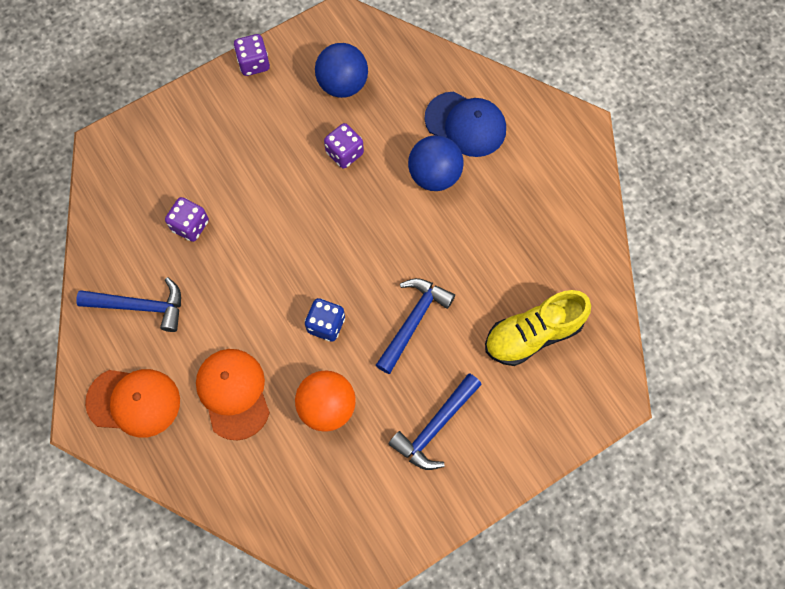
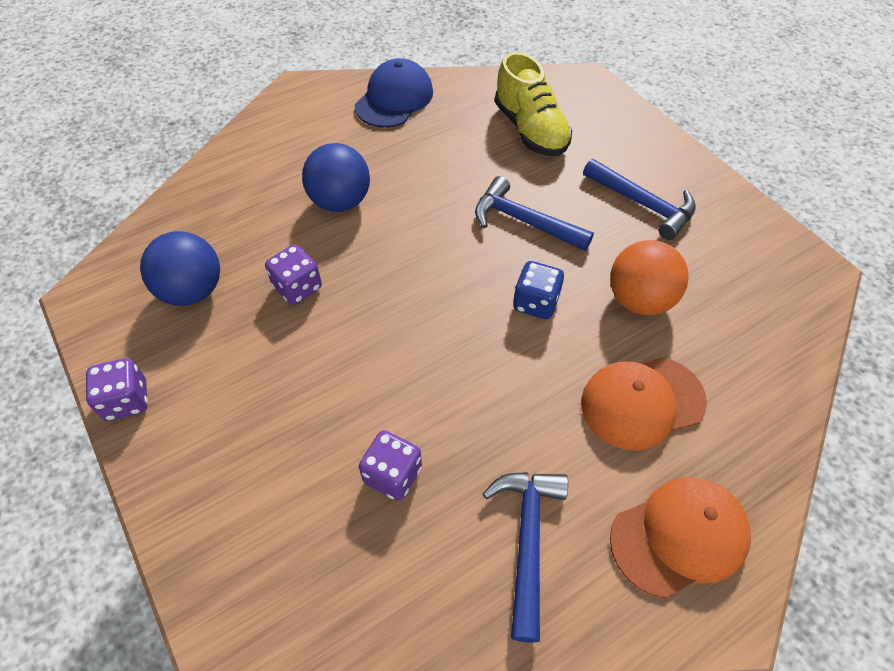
camera: 90 degrees left, 15 degrees down
orange cap [85,369,180,438] -> orange cap turned 60 degrees clockwise [610,477,751,598]
blue cap [424,91,506,157] -> blue cap moved to [355,58,433,128]

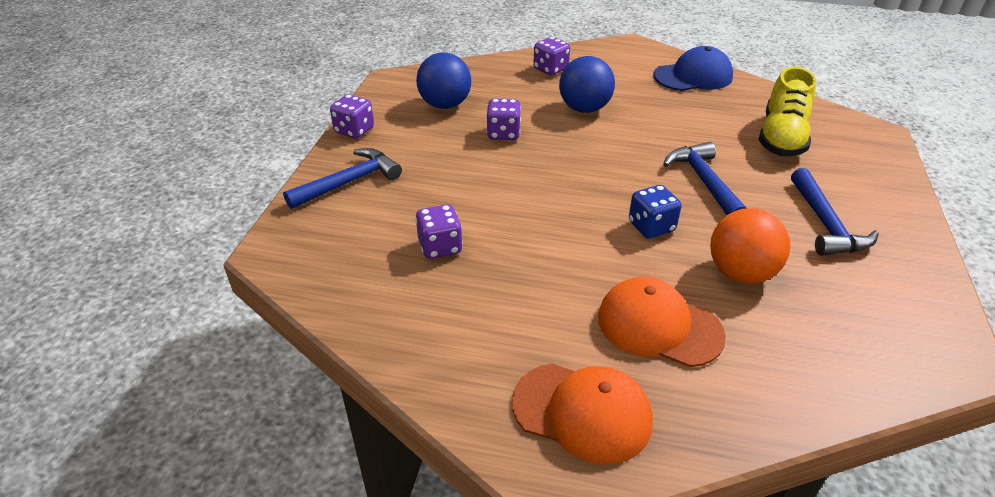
camera: 45 degrees right, 15 degrees down
blue hammer [483,472,568,643] -> blue hammer moved to [283,148,402,209]
none -> purple dice [533,37,570,75]

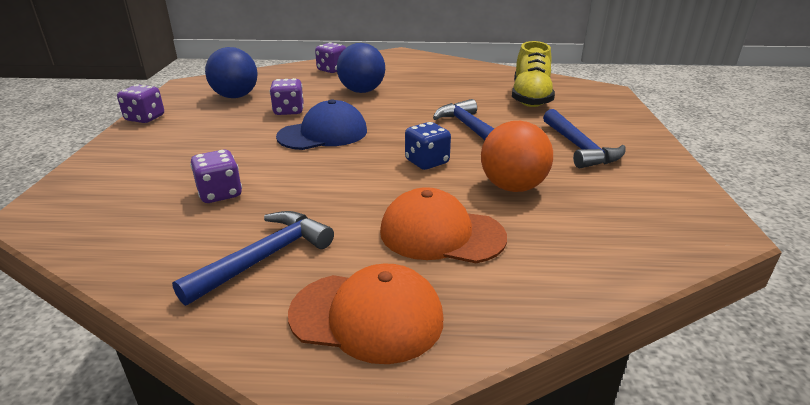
camera: 10 degrees left, 10 degrees down
blue hammer [283,148,402,209] -> blue hammer moved to [172,211,334,306]
blue cap [653,46,733,91] -> blue cap moved to [276,99,367,150]

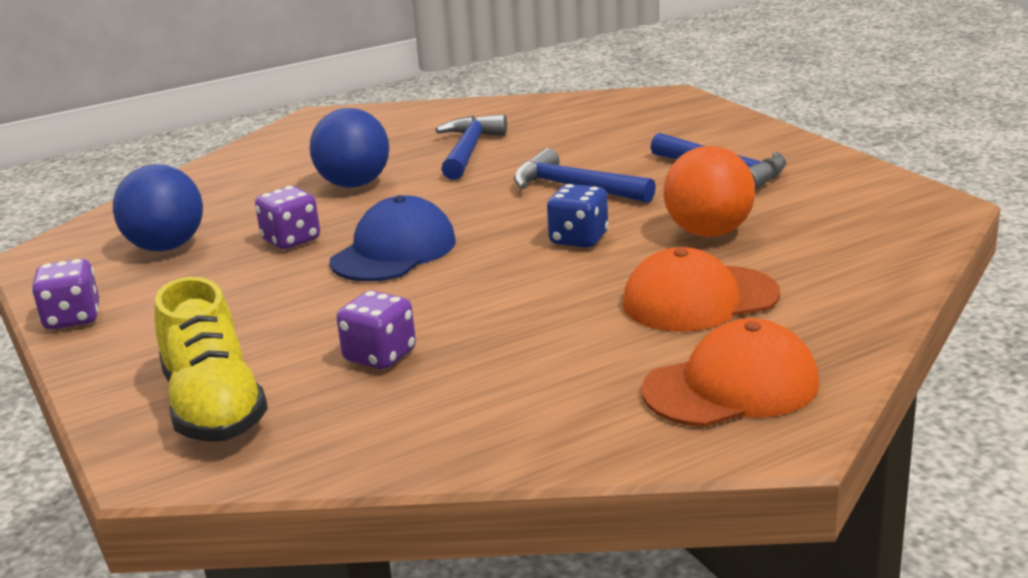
camera: 30 degrees left, 5 degrees down
blue hammer [172,211,334,306] -> blue hammer moved to [436,114,507,180]
purple dice [315,42,346,73] -> none
yellow shoe [512,41,555,107] -> yellow shoe moved to [154,277,268,442]

